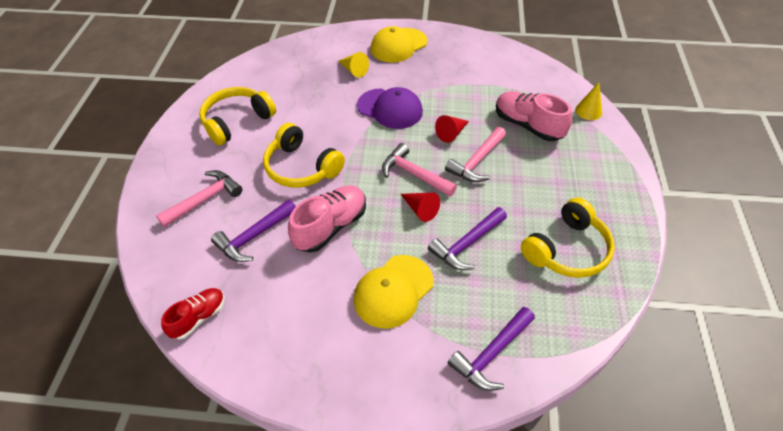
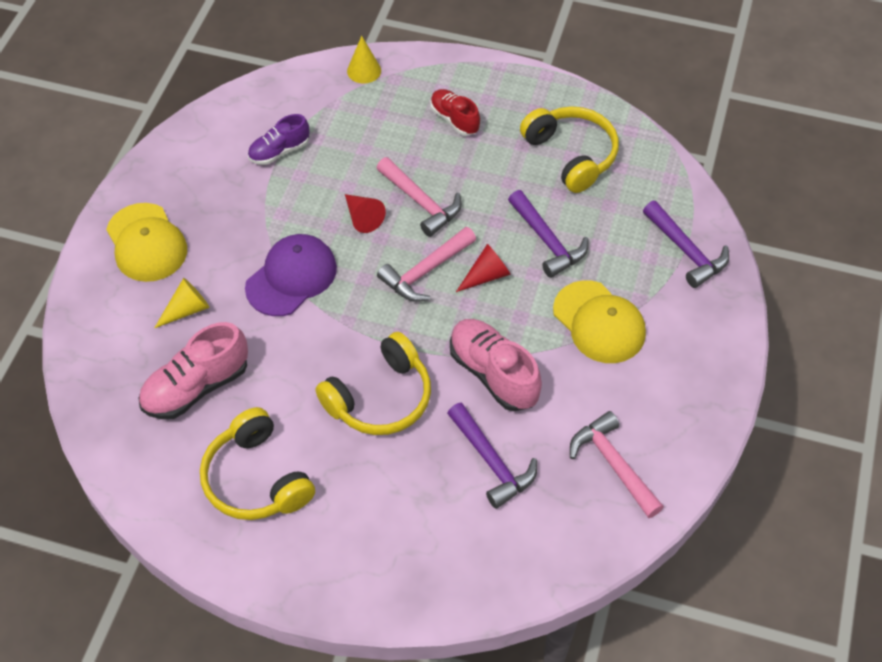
camera: 80 degrees left, 5 degrees up
pink hammer [156,170,243,227] -> pink hammer moved to [570,411,664,518]
red shoe [161,288,225,340] -> red shoe moved to [430,89,480,136]
pink shoe [496,91,572,141] -> pink shoe moved to [139,322,248,419]
none -> purple shoe [248,114,309,165]

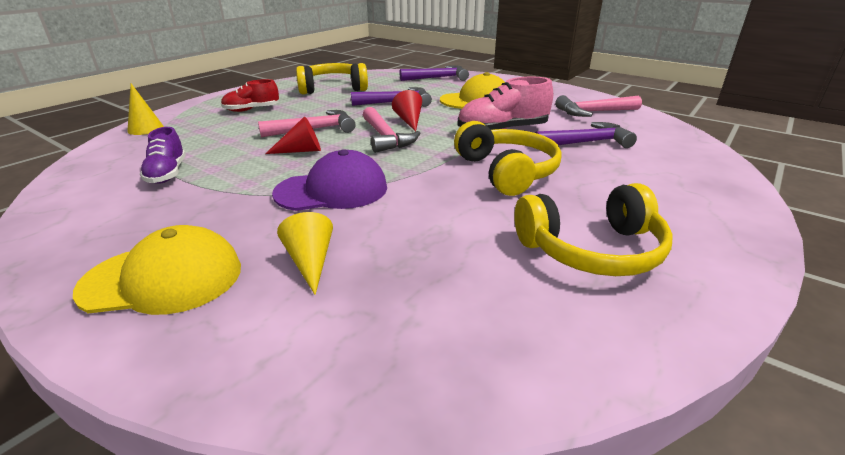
camera: 70 degrees left, 25 degrees down
pink shoe [139,322,248,419] -> none
purple cap [245,234,337,316] -> purple cap turned 105 degrees clockwise [272,149,387,211]

